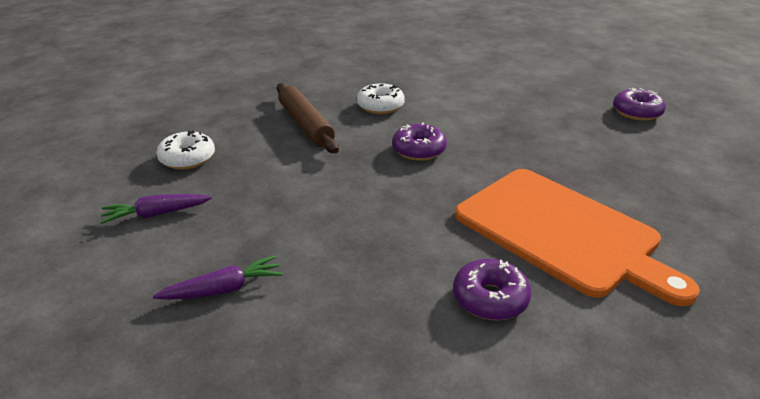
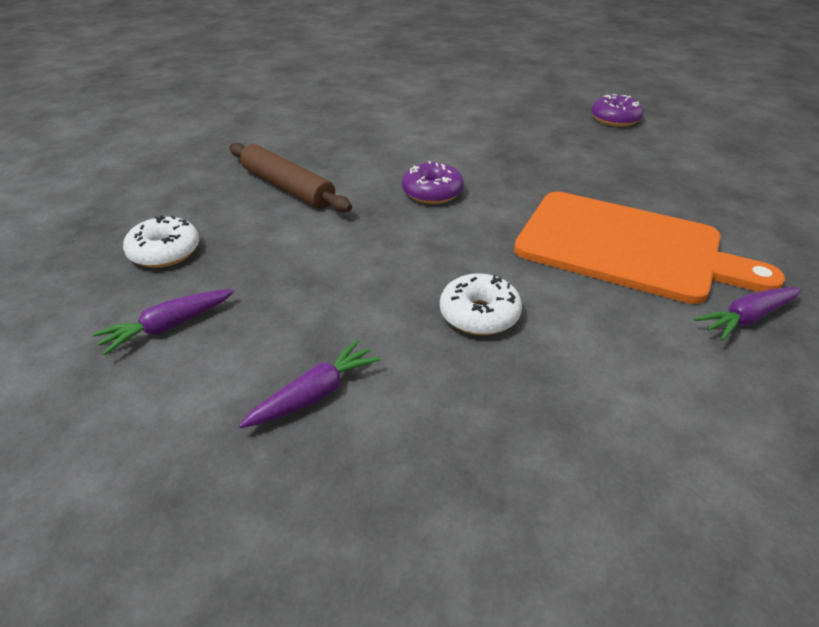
camera: 20 degrees left, 5 degrees up
white donut [357,83,405,114] -> white donut moved to [440,273,522,335]
purple donut [453,259,531,320] -> none
none -> purple carrot [694,287,801,341]

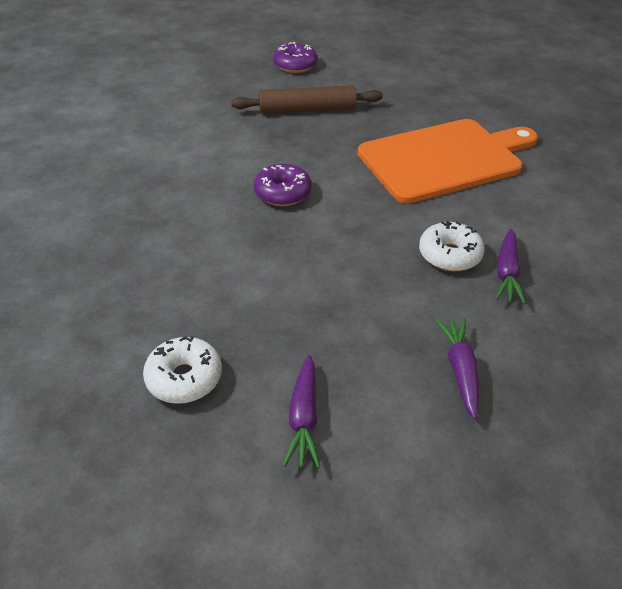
camera: 50 degrees left, 5 degrees up
brown rolling pin [230,143,352,213] -> brown rolling pin moved to [231,85,383,114]
purple carrot [694,287,801,341] -> purple carrot moved to [495,229,526,304]

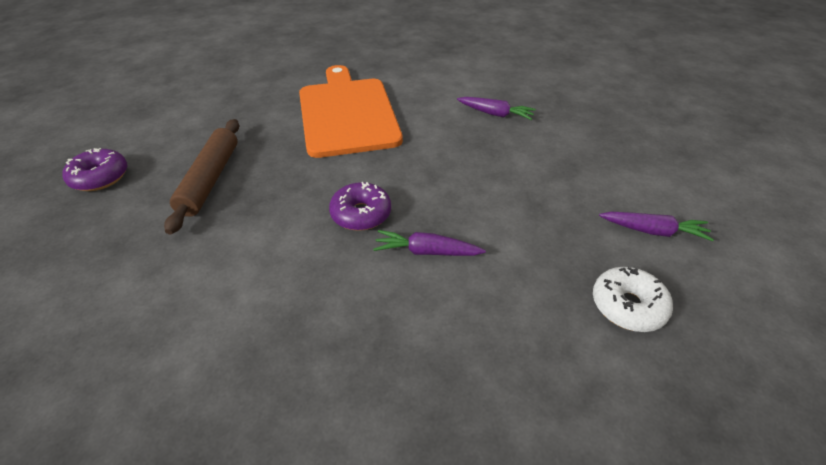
camera: 80 degrees left, 0 degrees up
white donut [419,221,485,271] -> none
purple carrot [435,318,479,419] -> purple carrot moved to [373,230,486,256]

